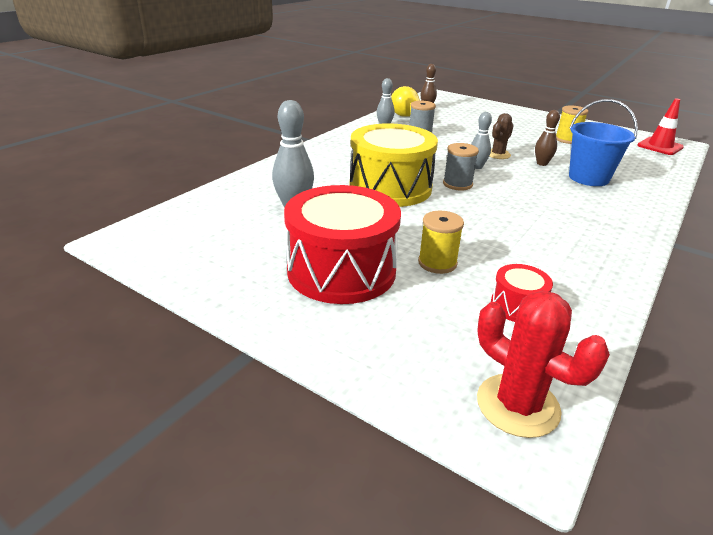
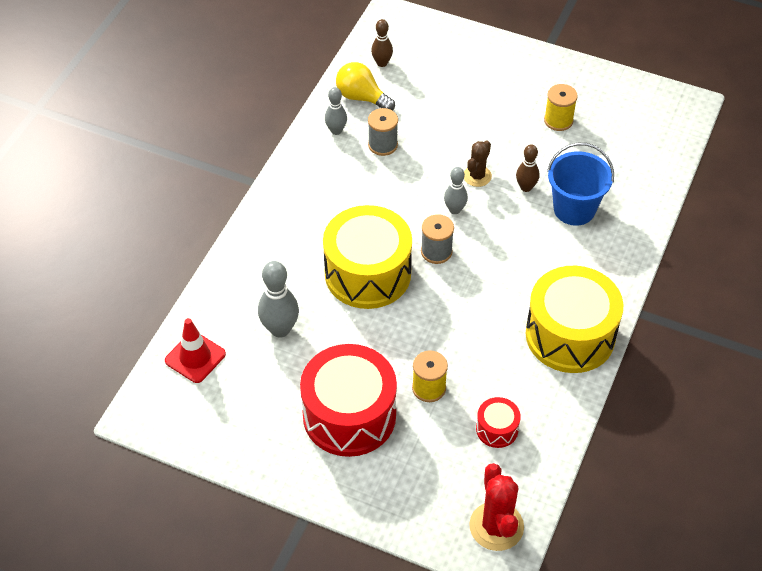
camera: 10 degrees left, 20 degrees up
red cactus [477,291,610,438] -> red cactus turned 45 degrees clockwise [469,463,524,551]
red traffic cone [637,99,684,155] -> red traffic cone moved to [165,318,226,383]
none -> yellow drum [526,266,624,373]

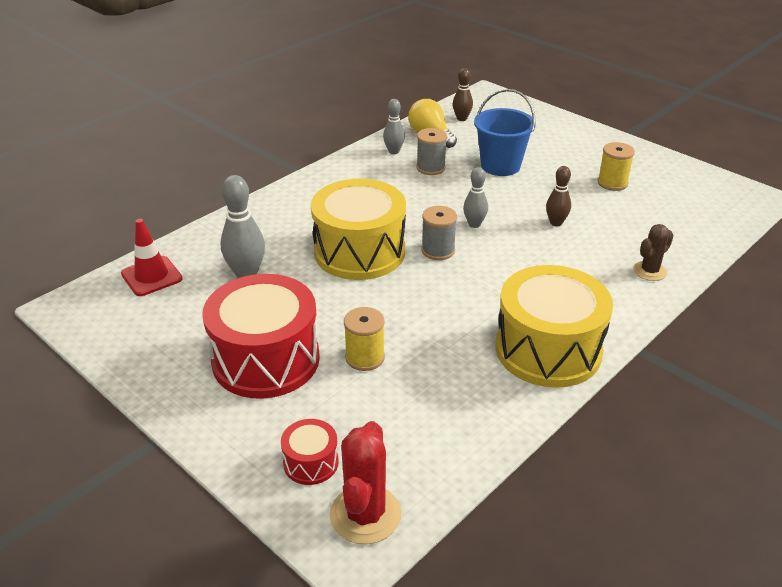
camera: 20 degrees right, 15 degrees down
brown cactus [464,140,492,187] -> brown cactus moved to [633,224,674,281]
red drum [476,397,521,448] -> red drum moved to [281,419,339,485]
blue bucket [547,143,614,226] -> blue bucket moved to [474,89,536,176]

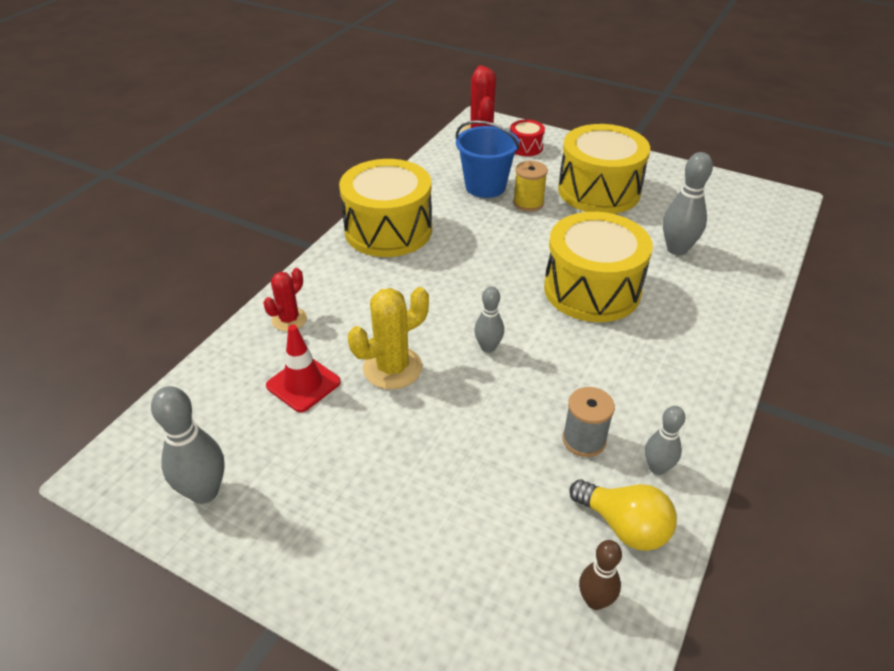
camera: 165 degrees right, 5 degrees up
red traffic cone [121,219,183,296] -> red traffic cone moved to [266,325,341,412]
red drum [202,274,320,399] -> yellow drum [558,124,650,214]
grey spool [421,206,457,260] -> none
blue bucket [474,89,536,176] -> blue bucket moved to [456,120,520,198]
brown bowling pin [546,166,571,226] -> yellow cactus [348,287,429,389]
yellow spool [598,142,635,191] -> none
brown cactus [633,224,674,281] -> red cactus [263,268,307,331]
none -> grey bowling pin [151,386,225,504]

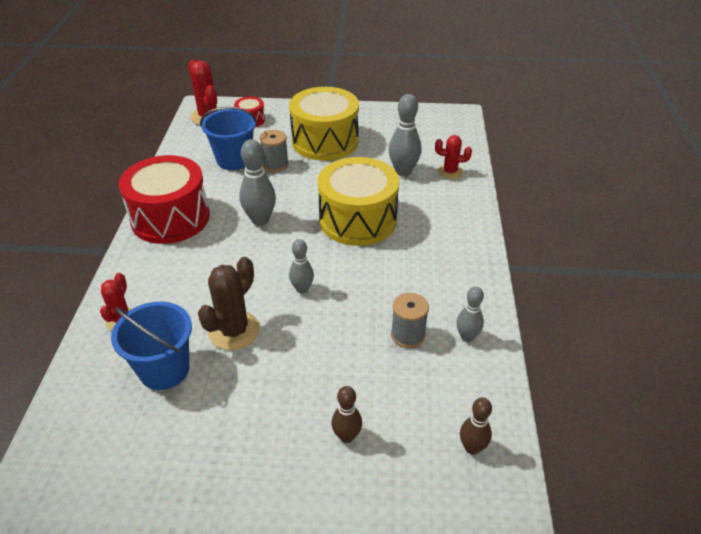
camera: 25 degrees left, 0 degrees up
grey bowling pin [151,386,225,504] -> grey bowling pin moved to [239,139,276,226]
red traffic cone [266,325,341,412] -> blue bucket [111,302,192,390]
yellow drum [339,159,432,257] -> red drum [119,155,210,244]
yellow cactus [348,287,429,389] -> brown cactus [198,257,260,350]
yellow spool [513,161,548,212] -> grey spool [260,130,289,172]
yellow light bulb [569,480,677,551] -> none
none -> brown bowling pin [331,386,362,443]
none -> red cactus [435,135,472,179]

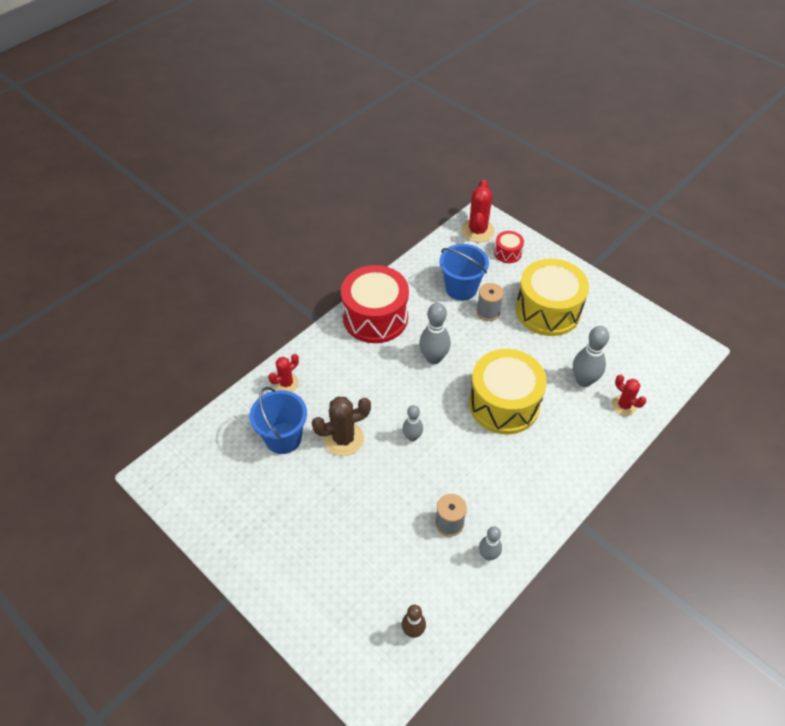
camera: 40 degrees right, 10 degrees up
brown bowling pin [331,386,362,443] -> none

